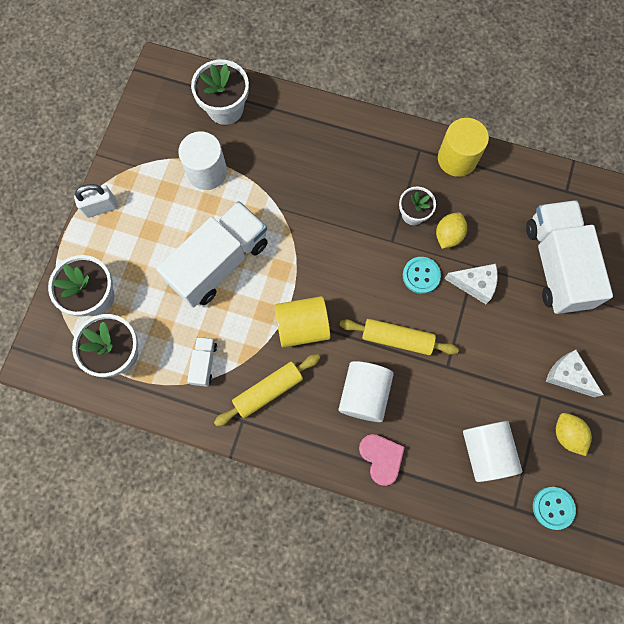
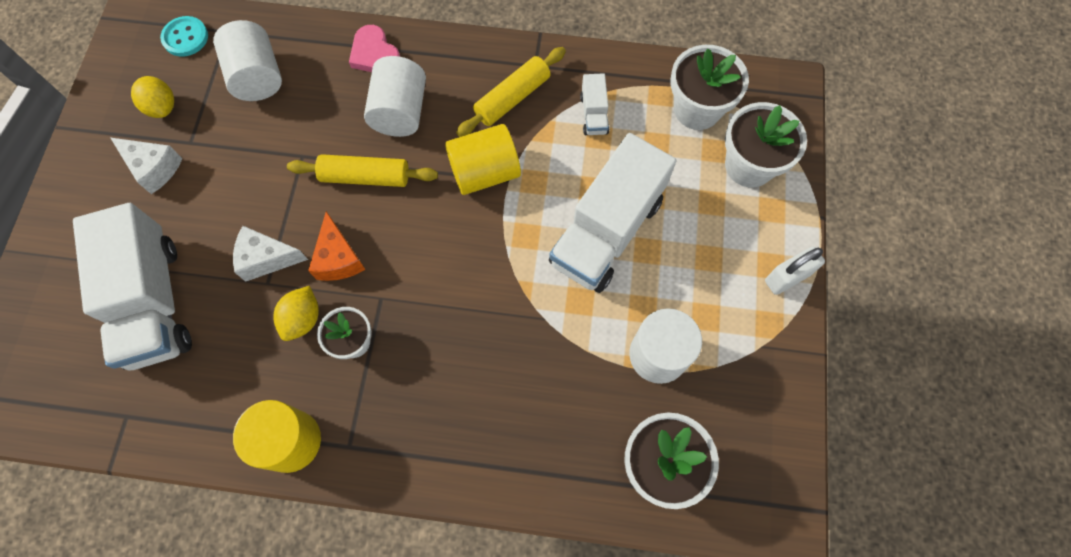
camera: 170 degrees right, 5 degrees down
turquoise button [403,257,441,294] -> orange cheese [308,211,366,281]

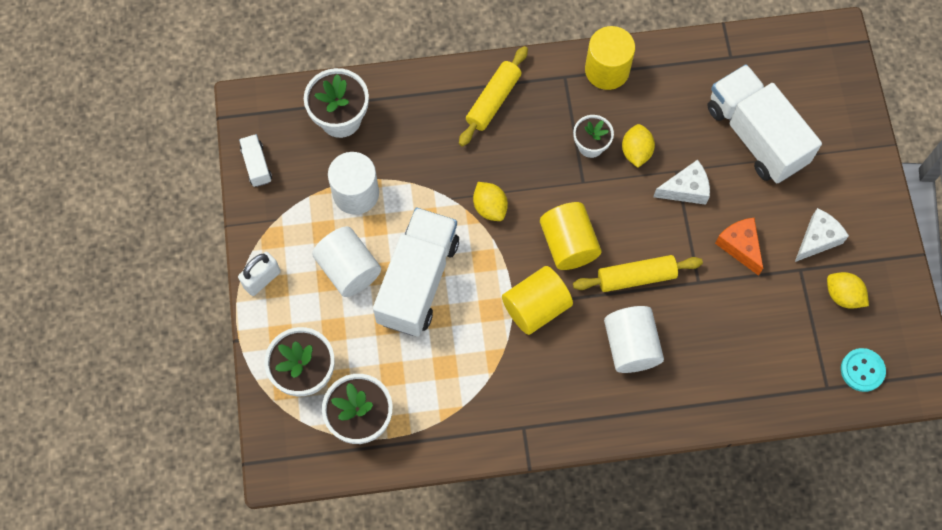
camera: 165 degrees right, 0 degrees up
white cheese [111,138,183,194] -> white cheese turned 120 degrees clockwise [795,208,849,262]
white cylinder [213,20,282,101] -> white cylinder moved to [312,226,381,297]
orange cheese [308,211,366,281] -> orange cheese moved to [715,218,763,276]
pink heart [349,25,400,72] -> none
yellow rolling pin [456,47,566,137] -> yellow rolling pin moved to [459,46,528,146]
white truck [580,73,609,135] -> white truck moved to [239,134,272,187]
none -> yellow lemon [473,182,508,221]
none -> yellow cylinder [540,202,602,270]

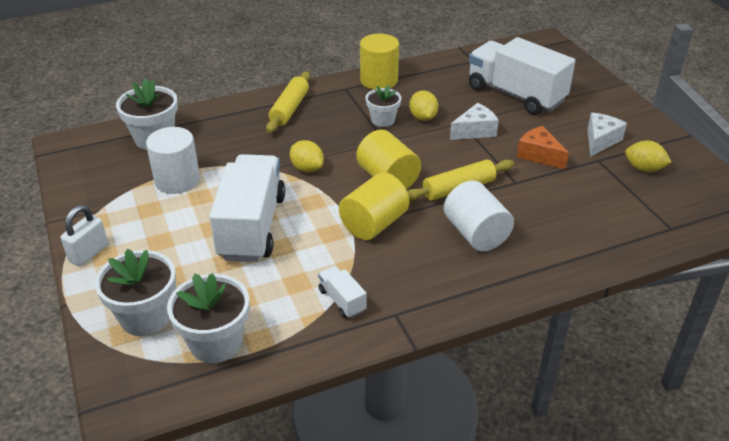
camera: 15 degrees left, 30 degrees down
white truck [239,134,272,187] -> white truck moved to [318,266,367,318]
white cylinder [312,226,381,297] -> none
turquoise button [841,348,886,392] -> none

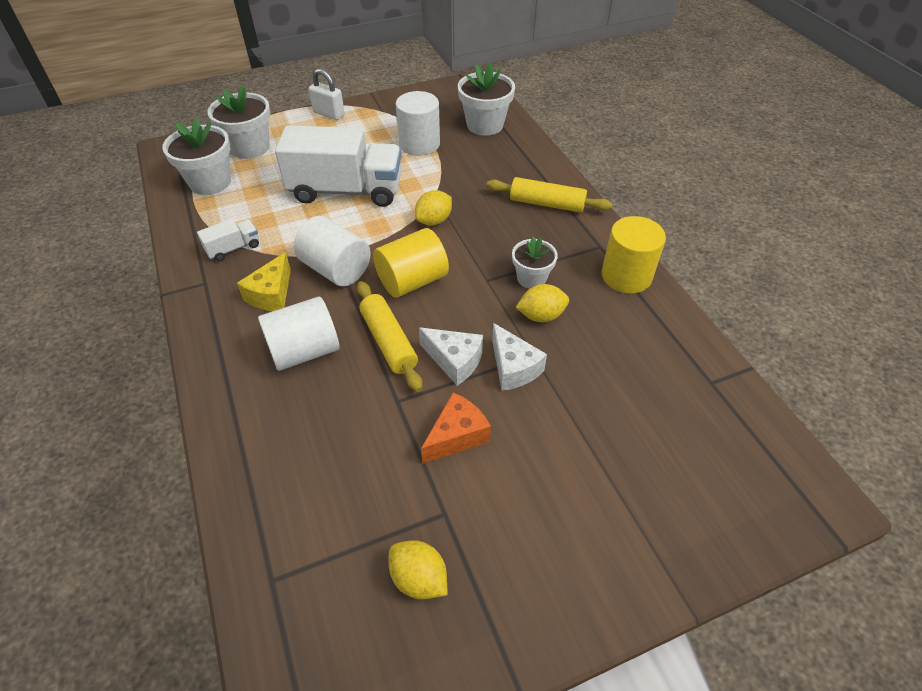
camera: 90 degrees right, 10 degrees up
yellow cylinder [339,172,409,240] -> white cylinder [294,216,371,286]
white truck [469,37,575,115] -> none
white cheese [587,113,627,157] -> white cheese moved to [419,327,483,386]
yellow lemon [625,140,672,172] -> yellow lemon turned 75 degrees counterclockwise [389,540,447,599]
none -> yellow cheese [237,252,291,311]

